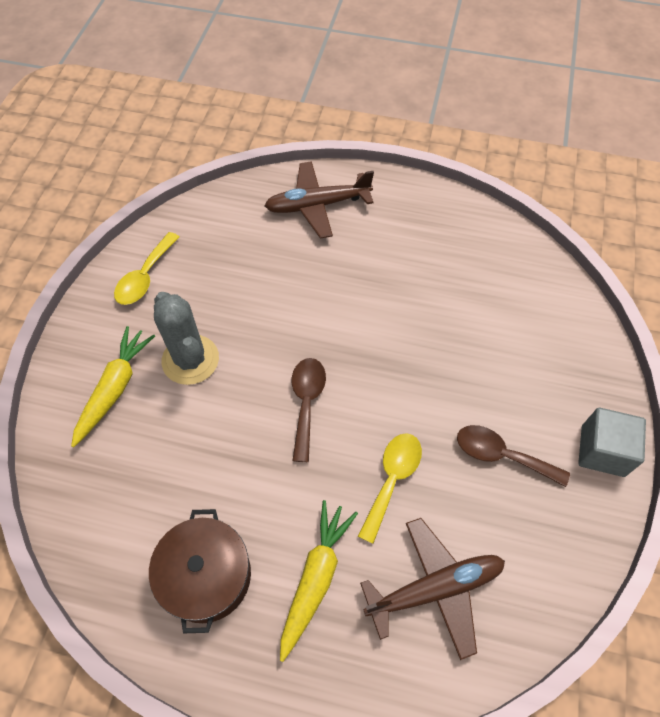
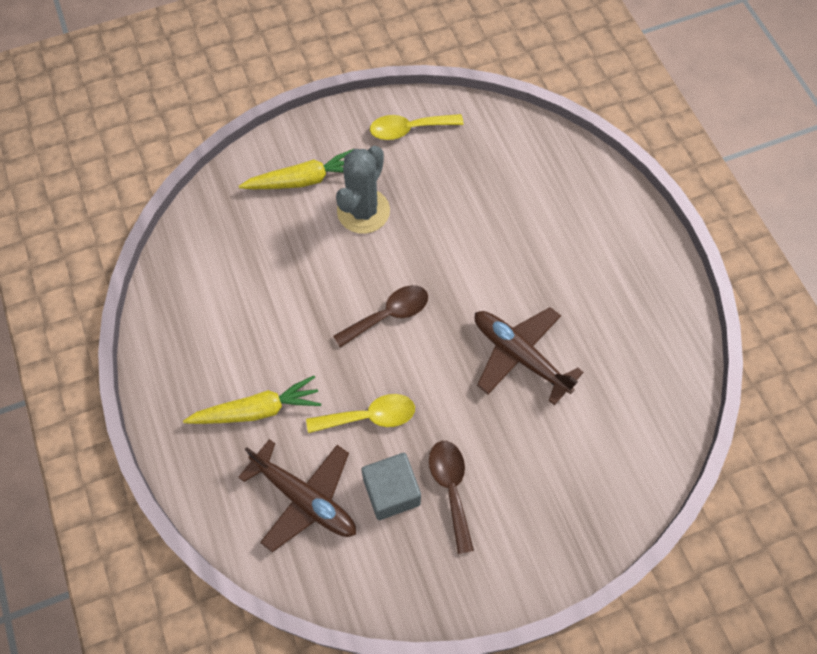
camera: 55 degrees right, 5 degrees up
brown pot [149,509,251,633] -> none
brown plane [265,161,374,239] -> brown plane moved to [474,307,584,405]
grey cube [578,408,646,477] -> grey cube moved to [361,453,421,520]

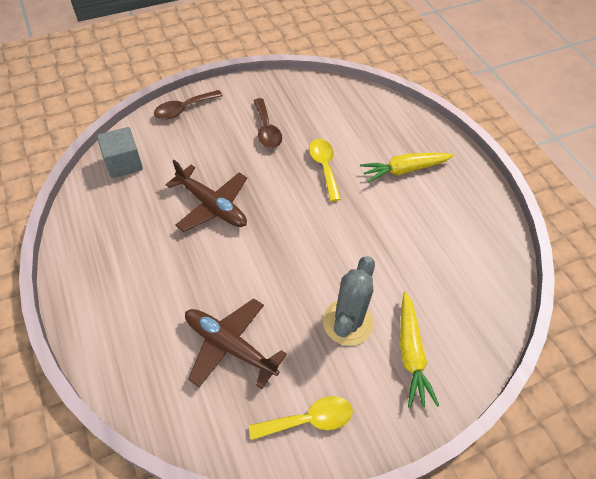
camera: 175 degrees right, 10 degrees down
brown plane [238,439,356,552] -> brown plane moved to [185,298,287,389]
yellow carrot [239,149,354,189] -> yellow carrot turned 75 degrees counterclockwise [400,292,439,408]
yellow spoon [306,394,415,433] -> yellow spoon turned 90 degrees clockwise [309,139,341,201]
brown spoon [333,285,428,348] -> brown spoon moved to [154,90,223,119]
grey cube [361,453,421,520] -> grey cube moved to [97,127,143,178]

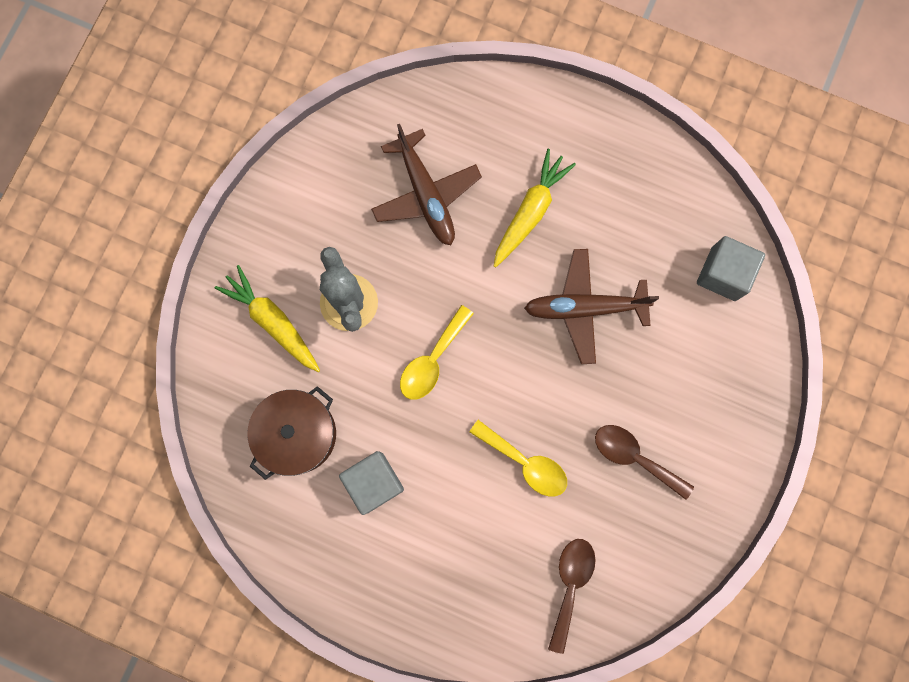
camera: 140 degrees right, 25 degrees up
brown spoon [154,90,223,119] -> brown spoon moved to [548,539,596,654]
brown plane [185,298,287,389] -> brown plane turned 75 degrees clockwise [371,124,482,245]
yellow spoon [249,396,353,440] -> yellow spoon moved to [400,305,474,400]
yellow carrot [360,153,454,183] -> yellow carrot moved to [494,149,576,267]
none -> brown pot [247,386,336,480]
none -> grey cube [339,451,404,515]

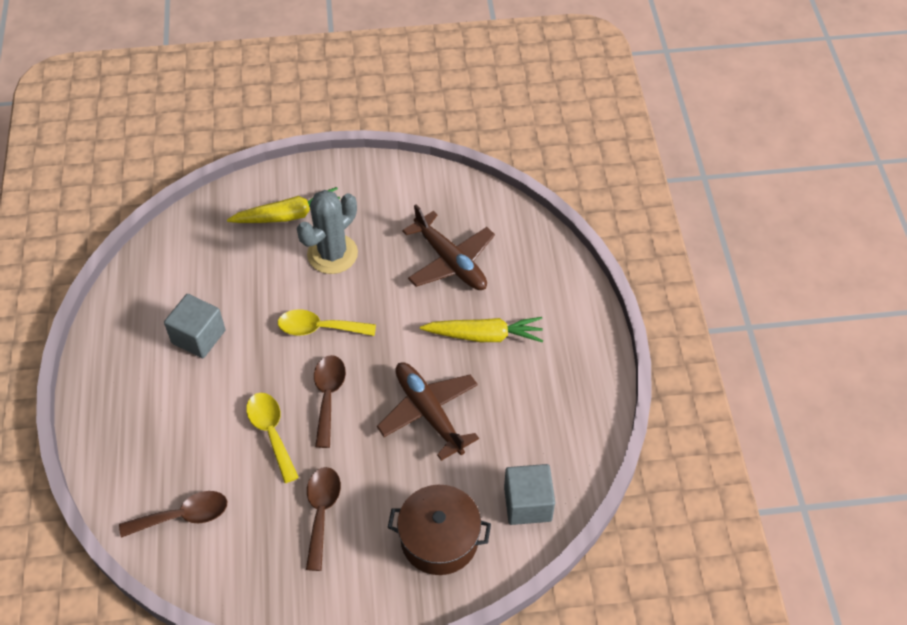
camera: 60 degrees right, 25 degrees down
yellow carrot [215,265,320,372] -> yellow carrot turned 60 degrees clockwise [227,187,340,223]
brown pot [247,386,336,480] -> brown pot moved to [388,485,491,575]
brown plane [371,124,482,245] -> brown plane turned 75 degrees counterclockwise [402,204,495,290]
yellow spoon [469,420,567,496] -> yellow spoon turned 150 degrees clockwise [246,393,299,483]
none -> brown spoon [314,355,346,448]

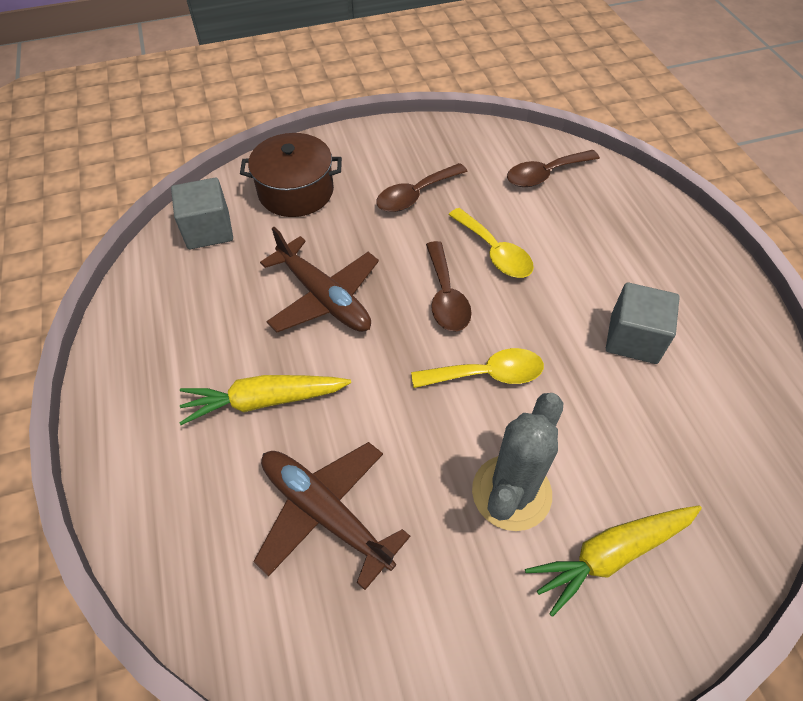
camera: 170 degrees right, 0 degrees up
brown spoon [306,467,341,571] -> brown spoon turned 60 degrees clockwise [376,163,468,212]

